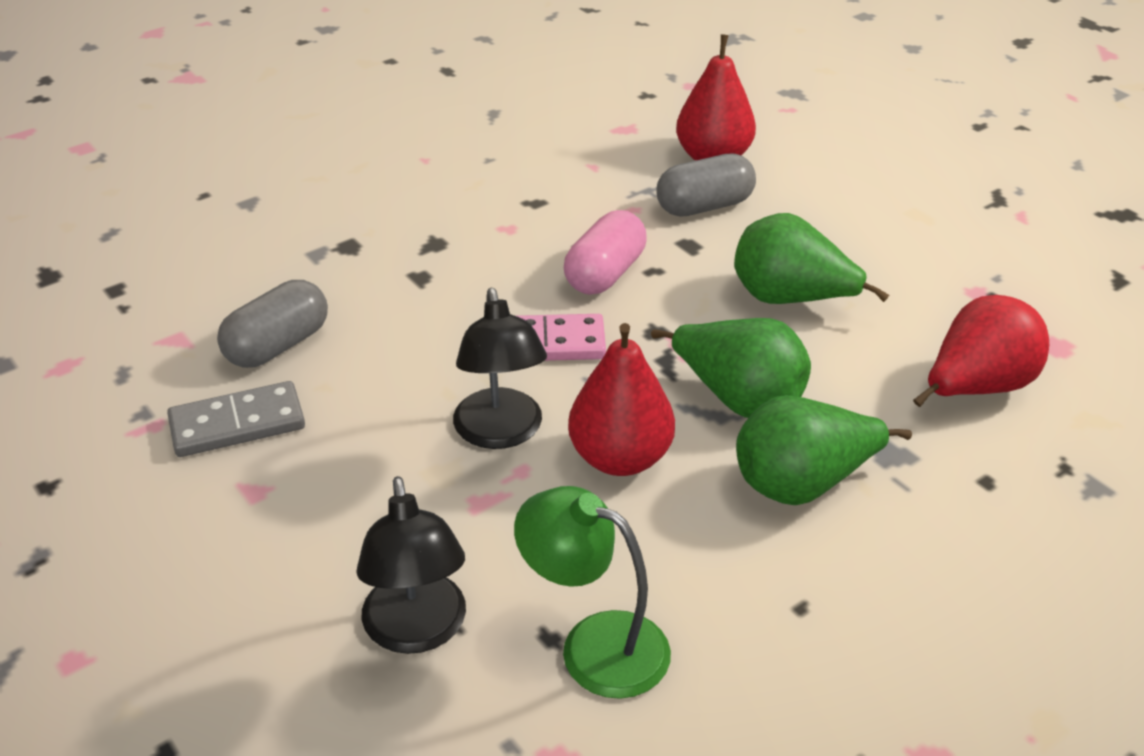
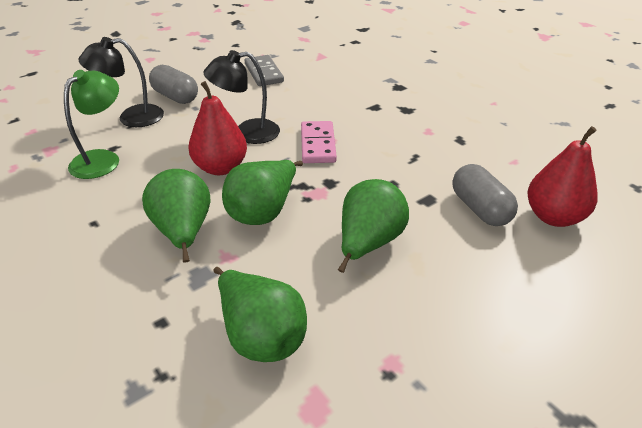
camera: 90 degrees right, 0 degrees up
grey capsule [217,280,328,368] -> grey capsule moved to [149,65,198,104]
pink capsule [564,210,647,295] -> none
red pear [913,295,1049,407] -> green pear [213,267,307,362]

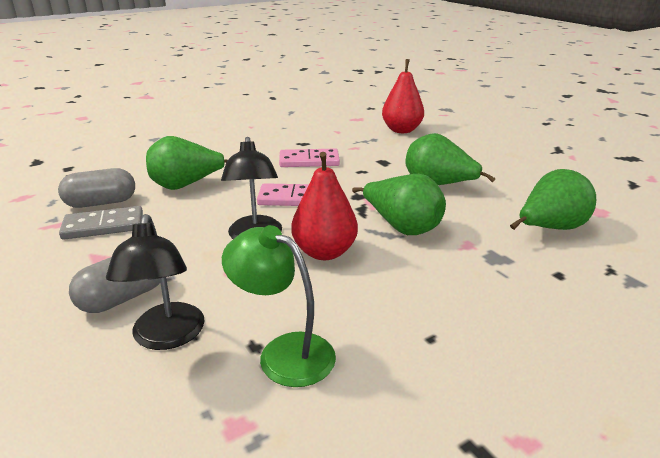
camera: 85 degrees left, 10 degrees down
green pear [142,169,210,262] -> green pear moved to [146,136,228,190]
grey capsule [452,164,518,226] -> grey capsule moved to [58,168,135,208]
none -> pink domino [279,149,340,167]

